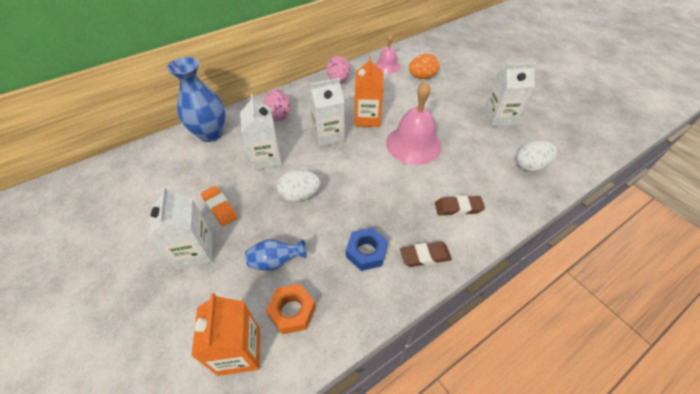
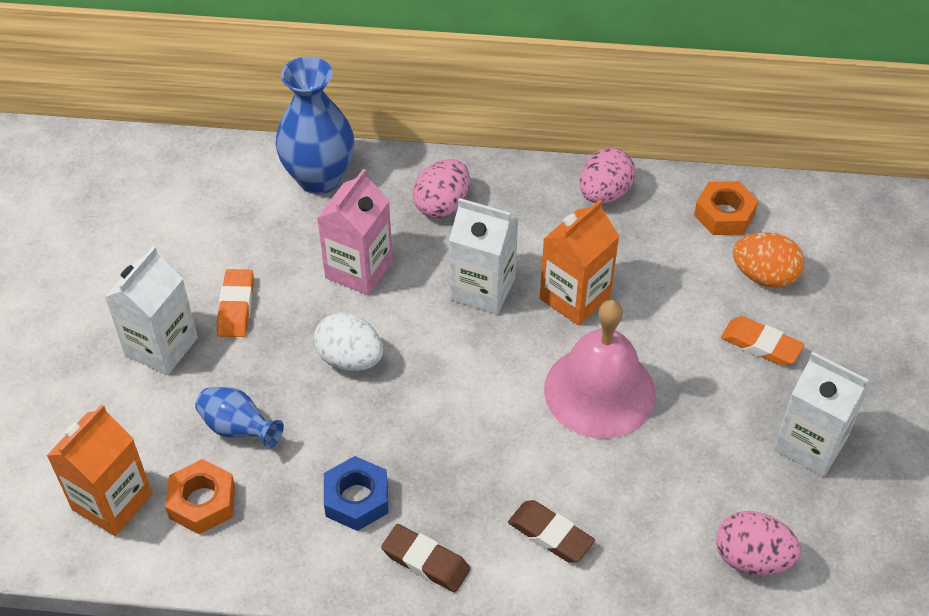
camera: 40 degrees right, 0 degrees up
white carton [240,94,282,170] -> pink carton [317,169,393,295]
pink bell [375,34,400,74] -> orange nut [694,181,758,235]
white egg [516,141,557,172] -> pink egg [716,511,801,575]
none -> orange eraser [721,316,804,366]

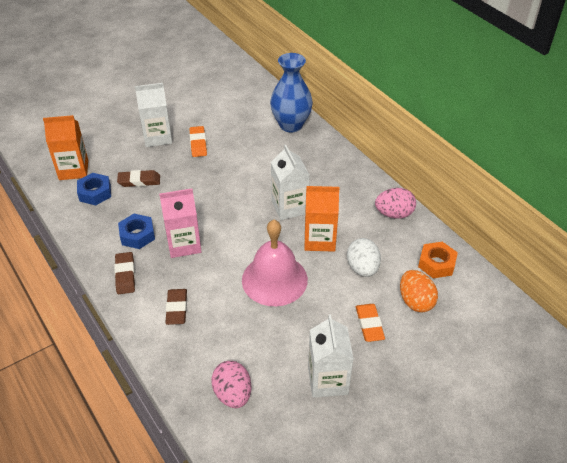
camera: 50 degrees right, 5 degrees down
orange nut [165,459,235,534] -> blue nut [77,173,111,205]
blue vase [195,387,284,449] -> brown eraser [117,170,160,187]
orange eraser [217,269,254,337] -> orange eraser turned 60 degrees counterclockwise [189,126,207,157]
white egg [314,312,383,371] -> white egg moved to [347,238,381,277]
pink carton [317,169,393,295] -> pink carton moved to [159,188,202,258]
pink egg [412,159,470,218] -> none

